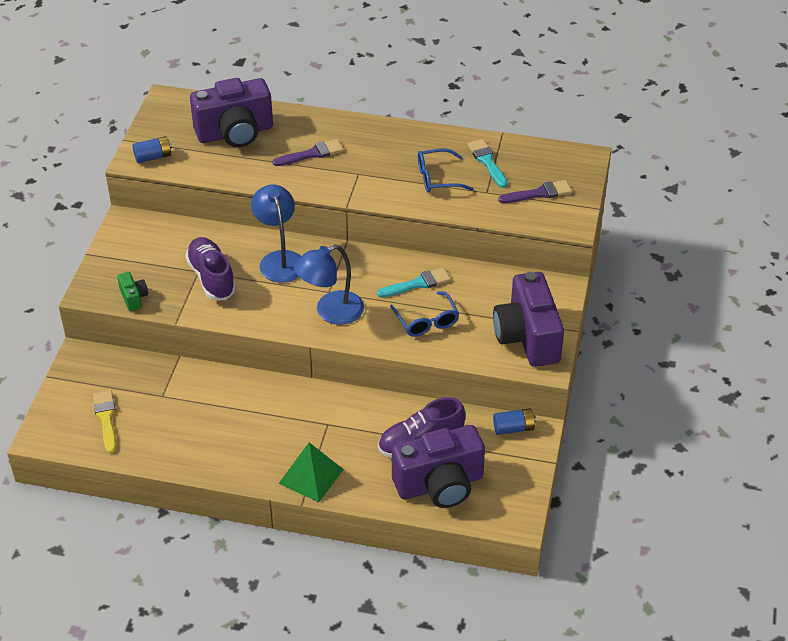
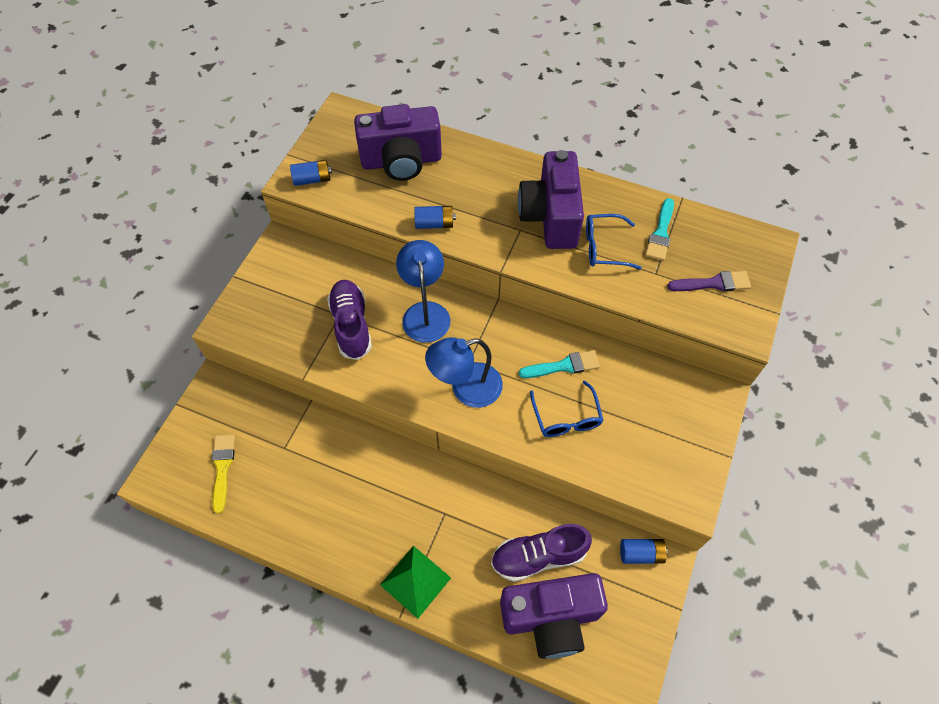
camera: 10 degrees right, 15 degrees up
green camera [117,272,148,311] -> none
purple brush [272,139,344,166] -> none
turquoise brush [467,139,508,188] -> turquoise brush turned 150 degrees counterclockwise [645,198,674,261]
purple camera [493,272,564,367] -> purple camera moved to [518,150,584,249]
none -> blue battery [414,206,456,229]

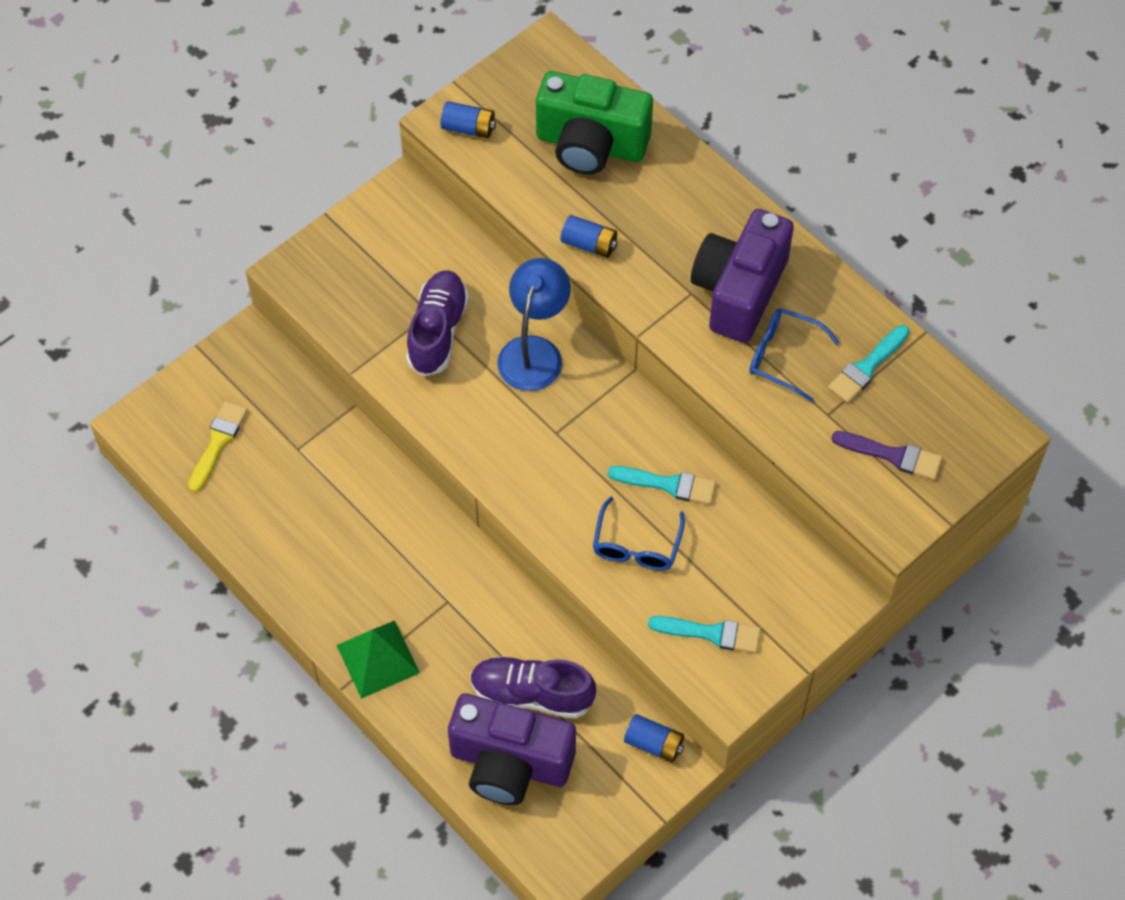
camera: 25 degrees right, 0 degrees up
purple camera [354,104,442,181] -> green camera [536,71,653,175]
blue lamp [425,337,503,408] -> none
none -> turquoise brush [648,616,761,653]

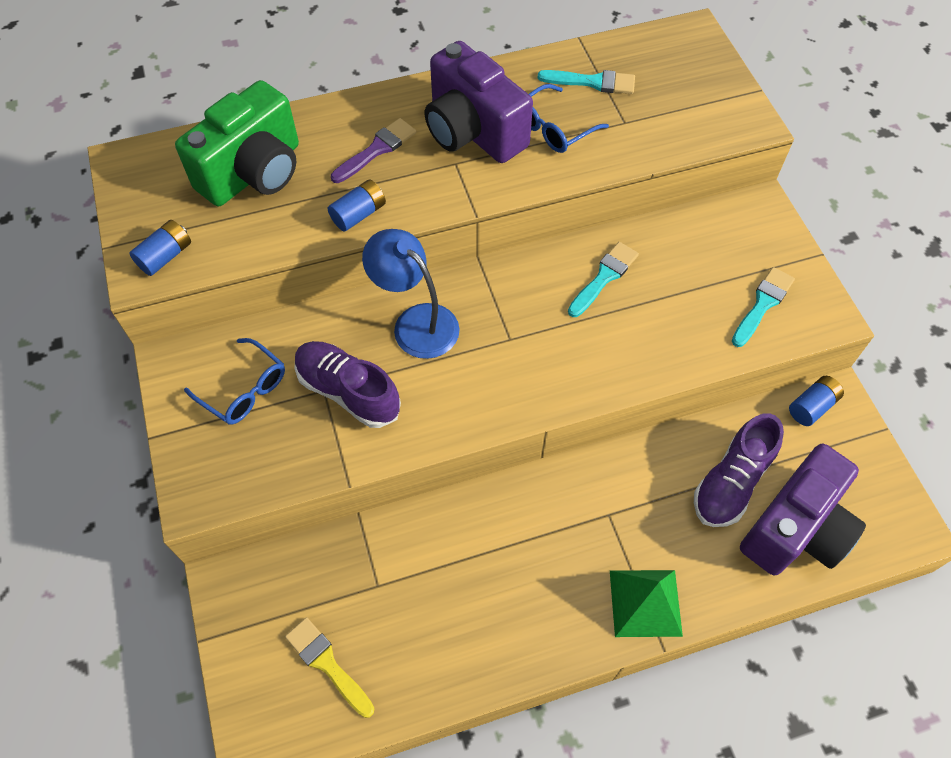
camera: 65 degrees left, 0 degrees up
blue glasses [593,497,685,571] -> blue glasses moved to [184,338,285,425]
turquoise brush [828,325,909,403] -> turquoise brush turned 60 degrees counterclockwise [538,70,635,94]
purple brush [831,431,942,480] -> purple brush moved to [331,118,416,183]

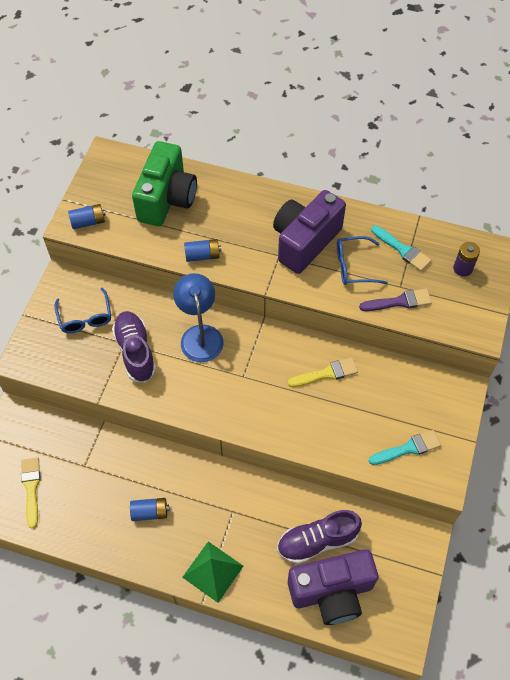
camera: 35 degrees right, 0 degrees up
green camera [175,80,299,206] -> green camera turned 60 degrees counterclockwise [132,141,197,226]
purple brush [331,118,416,183] -> purple brush moved to [359,289,432,311]
purple camera [424,41,533,163] -> purple camera turned 45 degrees clockwise [273,190,346,274]
turquoise brush [568,242,639,317] -> yellow brush [288,358,358,387]
blue battery [789,376,844,426] -> blue battery moved to [130,498,169,521]
none -> purple battery [453,242,480,277]

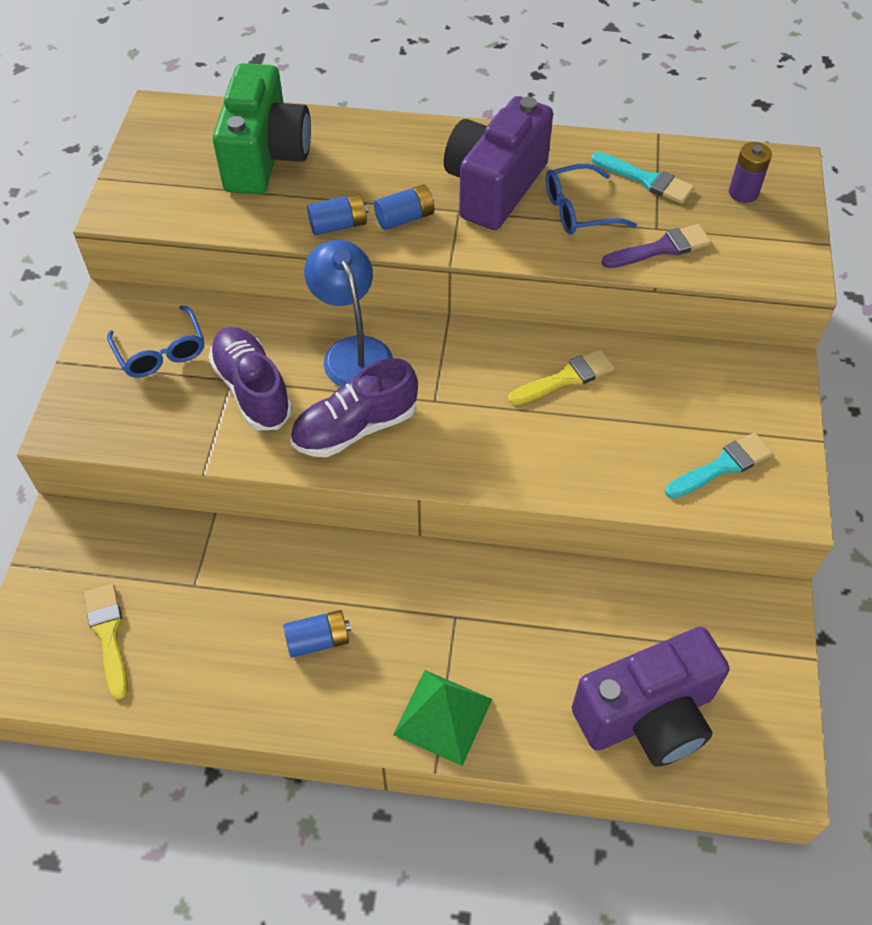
camera: 10 degrees left, 5 degrees down
blue battery [68,204,106,229] -> blue battery moved to [374,184,434,230]
purple shoe [277,510,362,564] -> purple shoe moved to [290,358,418,457]

